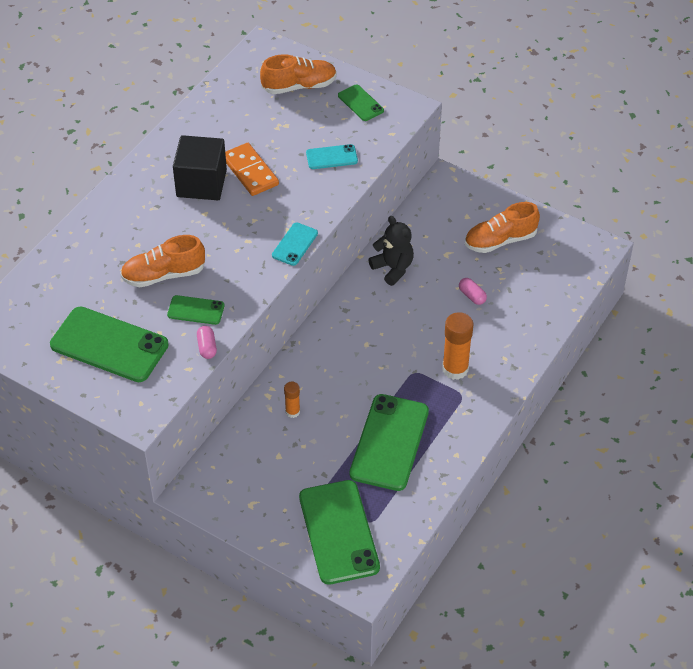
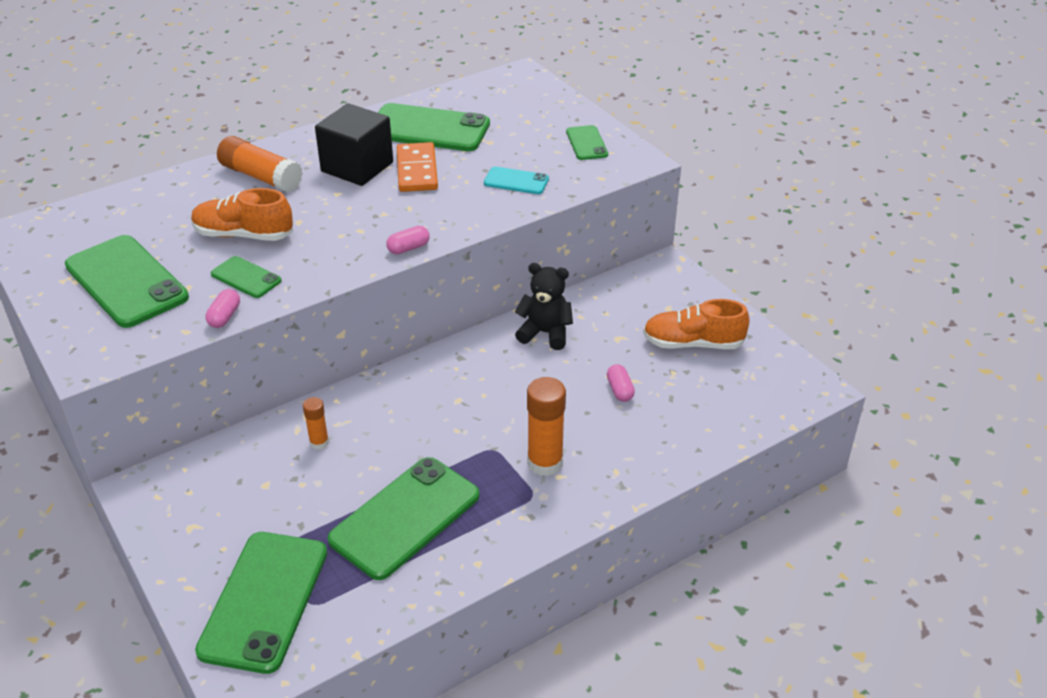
camera: 25 degrees right, 10 degrees down
orange shoe [260,54,337,94] -> none
turquoise phone [272,223,318,266] -> pink capsule [387,226,430,254]
black teddy bear [368,216,414,286] -> black teddy bear turned 60 degrees counterclockwise [515,263,573,350]
none -> orange glue stick [217,136,303,192]
none -> green phone [378,103,490,151]

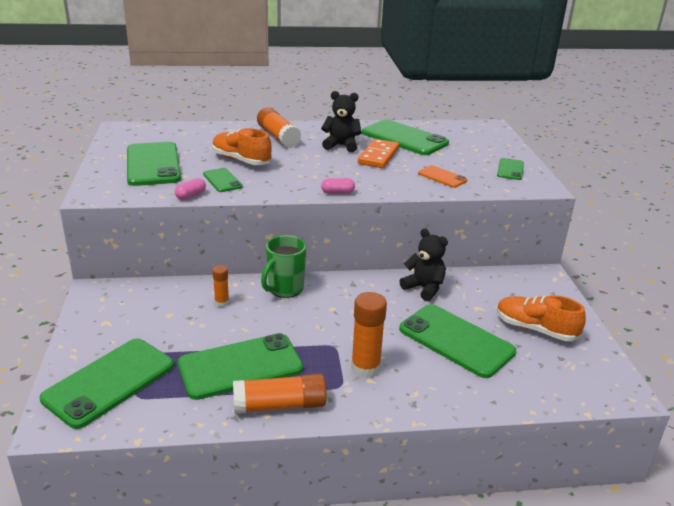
camera: 25 degrees right, 10 degrees down
black cube [315,103,393,186] -> black teddy bear [321,91,362,152]
turquoise phone [484,167,549,194] -> orange phone [418,165,467,188]
pink capsule [607,364,635,402] -> green phone [399,304,516,378]
none -> orange glue stick [233,373,327,414]
none -> green mug [261,235,306,298]

